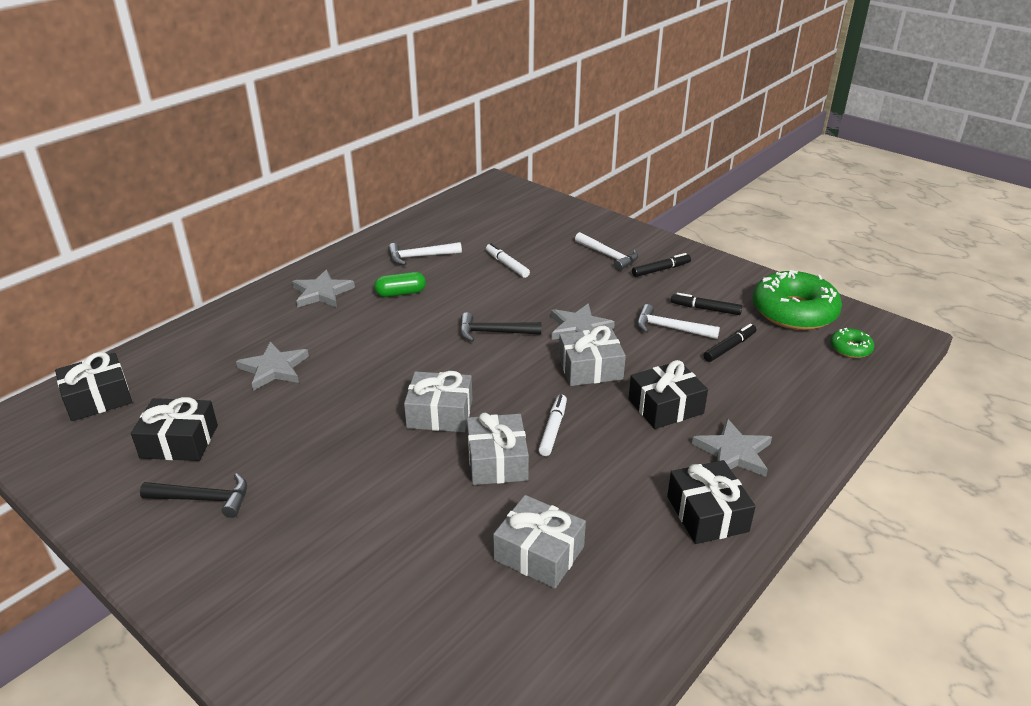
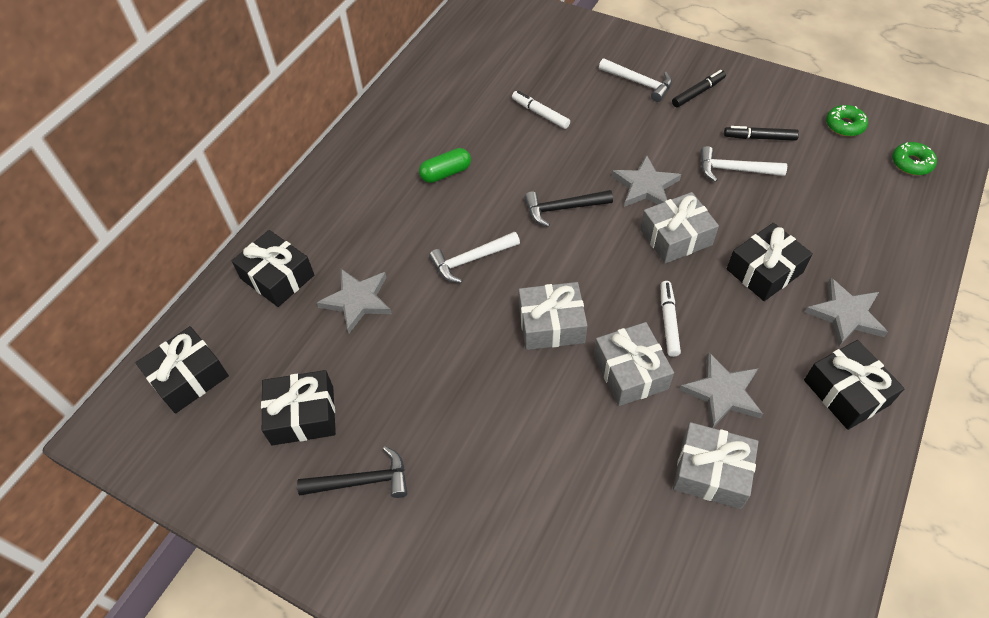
camera: 10 degrees left, 20 degrees up
grey star [292,270,355,307] -> grey star moved to [679,352,763,428]
white hammer [388,242,462,265] -> white hammer moved to [429,231,520,283]
black marker [704,324,756,362] -> none
green donut [753,270,842,330] -> green donut [826,105,868,136], size x0.46
none -> black gift [232,230,314,307]

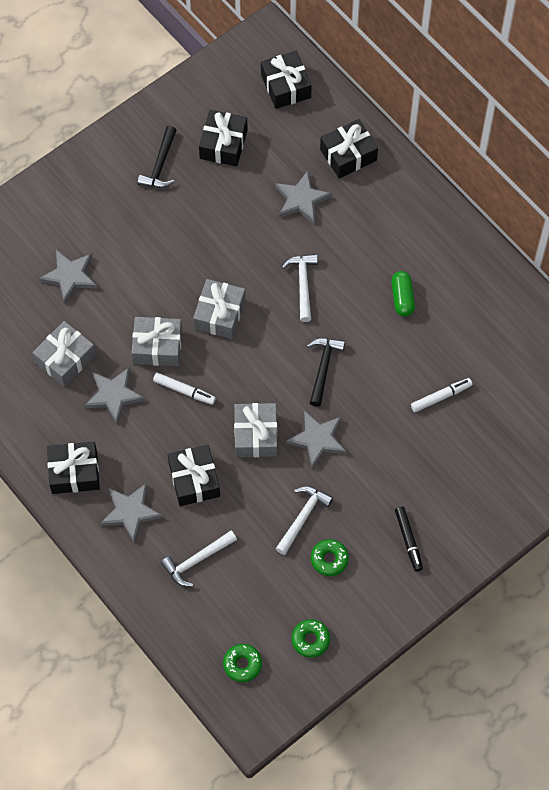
camera: 110 degrees right, 10 degrees up
white hammer [599,58,672,102] -> white hammer moved to [161,531,237,587]
black marker [724,126,799,141] -> green donut [311,539,349,576]
none -> grey star [39,250,98,303]

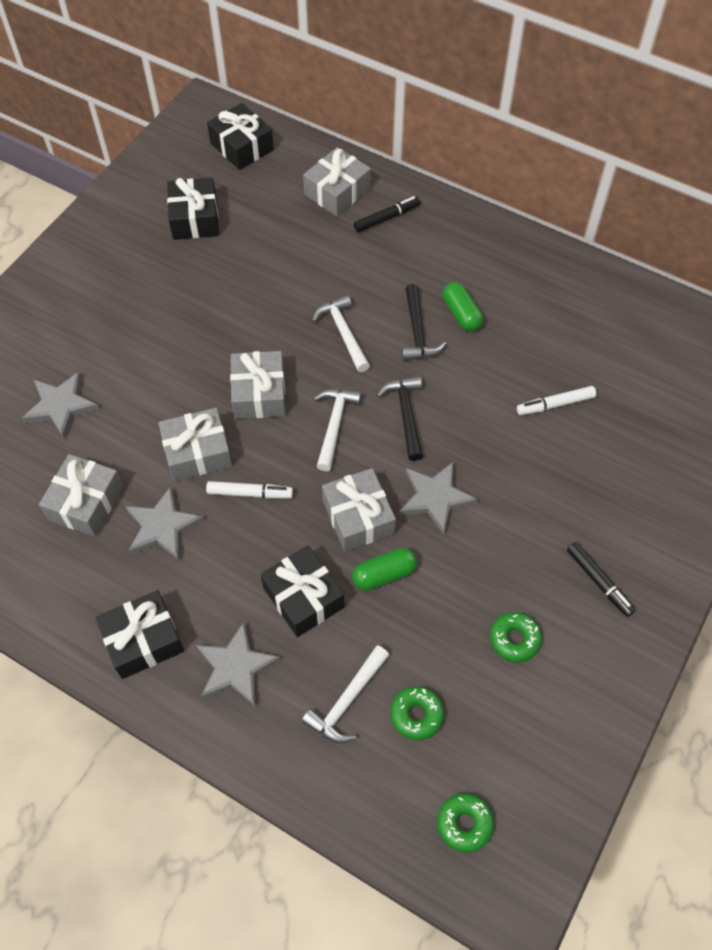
camera: 20 degrees left, 5 degrees down
black hammer [137,126,176,188] -> black hammer moved to [402,284,446,361]
grey star [275,171,332,224] -> none
white hammer [275,486,333,555] -> white hammer moved to [313,389,362,471]
green donut [291,619,330,658] -> green donut moved to [391,686,444,740]
black gift [320,119,378,178] -> grey gift [303,147,371,216]
white marker [411,378,472,412] -> white marker turned 150 degrees counterclockwise [517,386,596,415]
none -> green capsule [352,548,417,591]
none -> black marker [354,196,420,232]

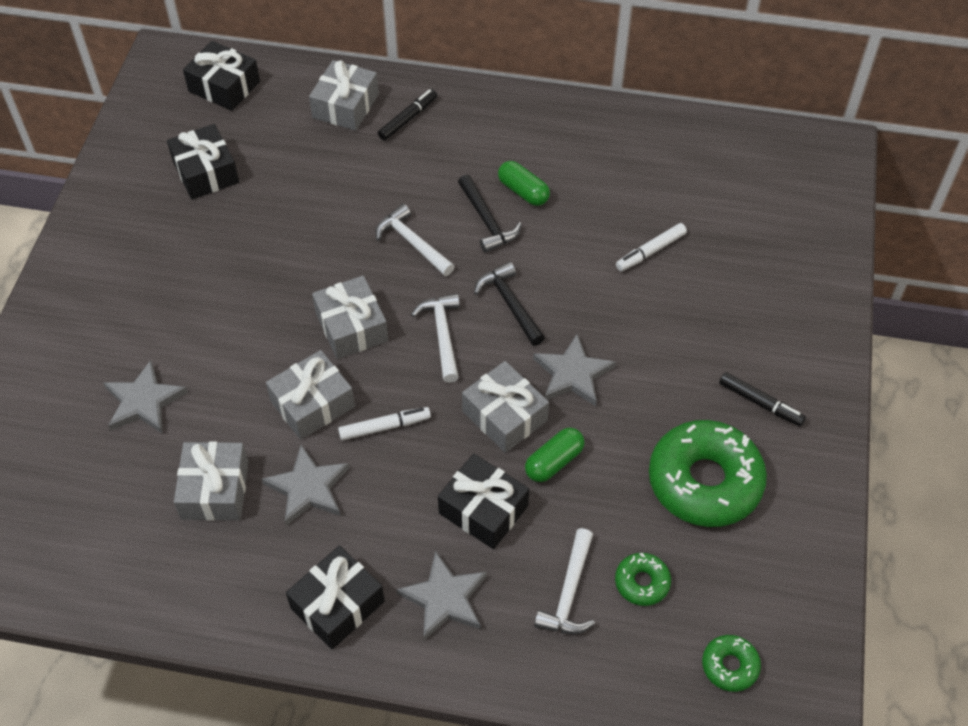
camera: 20 degrees left, 5 degrees down
green donut [490,612,542,662] -> green donut [649,420,767,527], size x2.18

